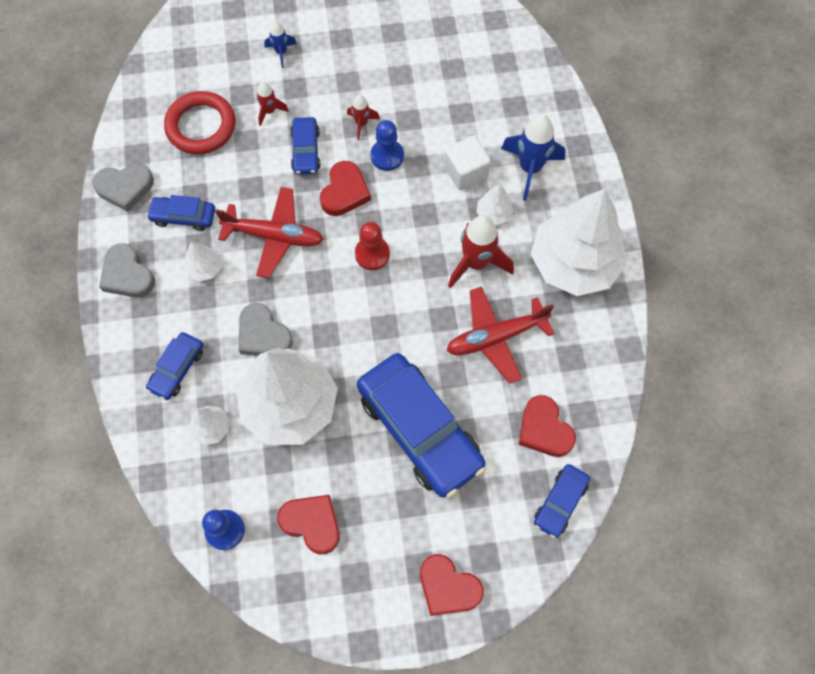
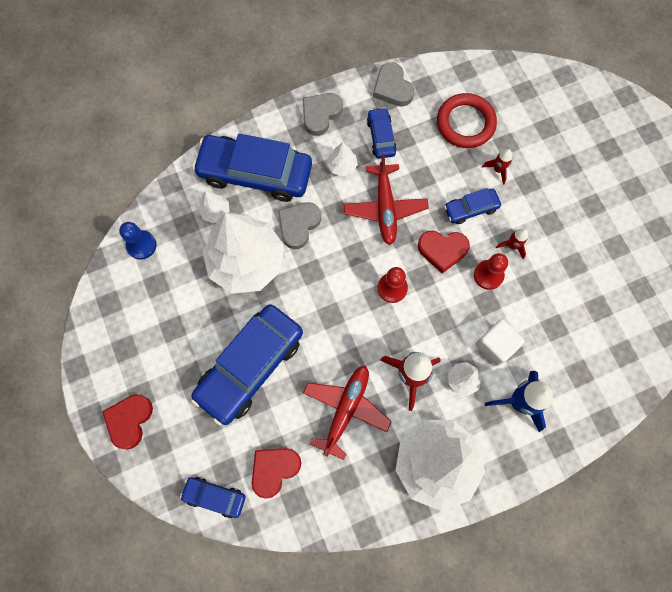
camera: 75 degrees right, 5 degrees up
blue car [146,332,203,400] -> blue car [192,134,312,202], size x2.09
blue rocket [264,21,297,68] -> none
red heart [277,495,340,554] -> none
blue pawn [370,120,404,171] -> red pawn [474,253,508,290]
red plane [447,286,555,384] -> red plane turned 60 degrees clockwise [303,366,392,460]

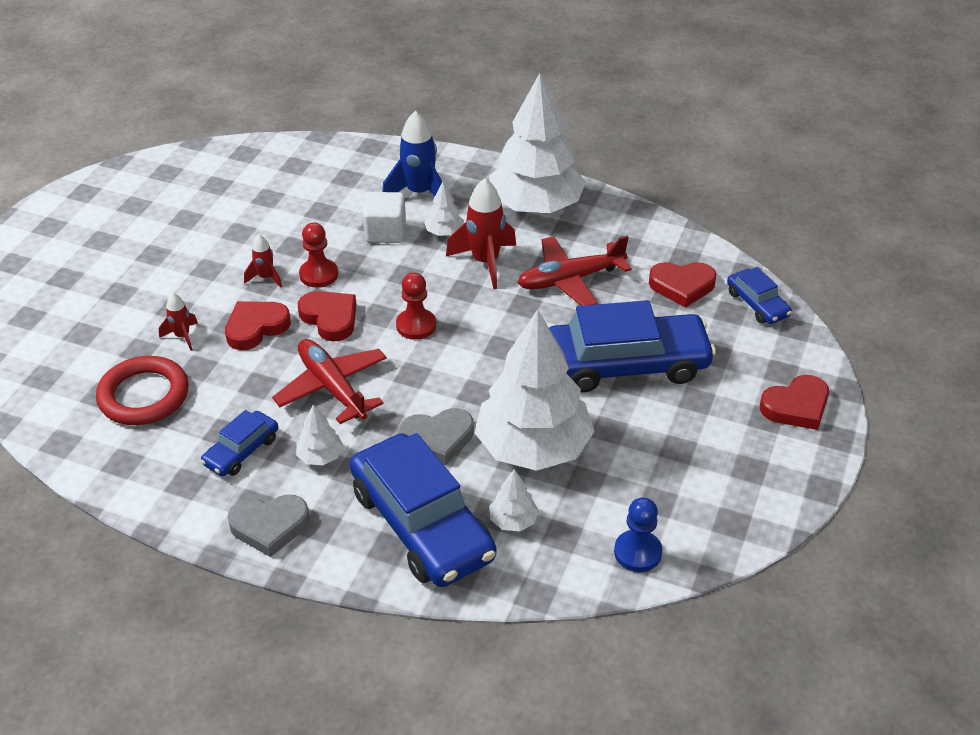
camera: 135 degrees left, 30 degrees down
red plane [344,154,429,245] -> red plane turned 75 degrees counterclockwise [272,339,387,424]
grey heart [373,62,414,107] -> none
blue car [444,188,501,224] -> red heart [225,301,291,350]

